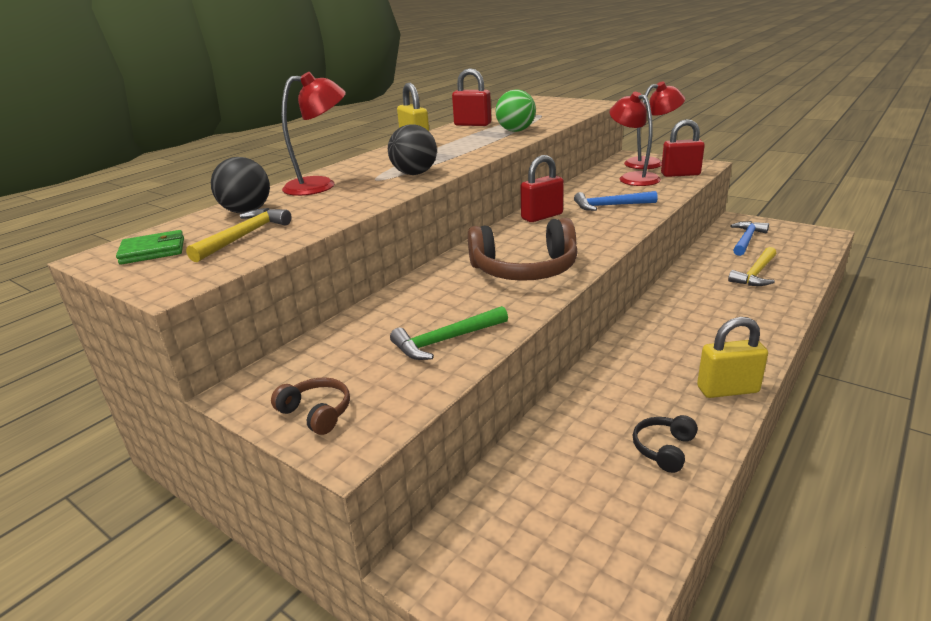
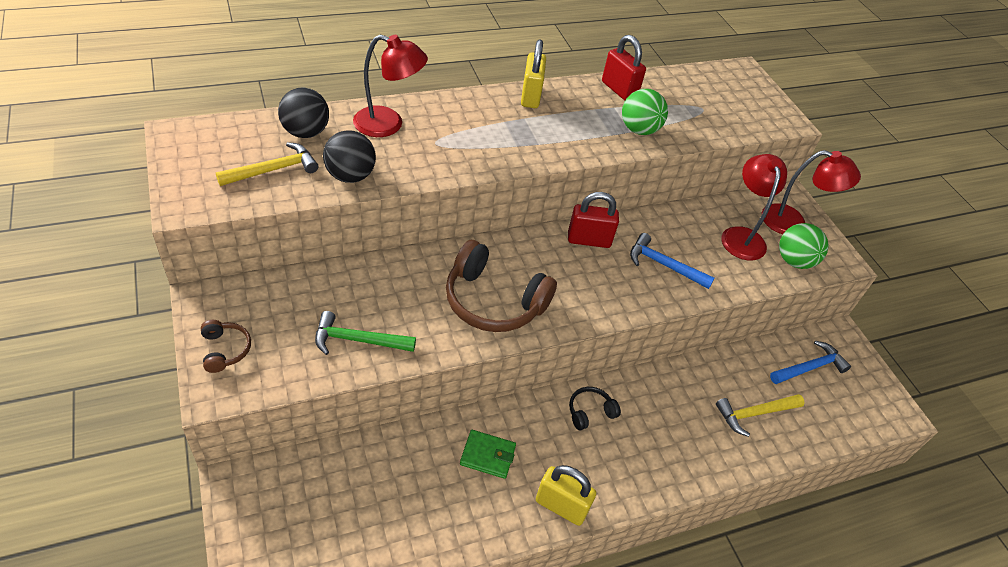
camera: 25 degrees right, 20 degrees up
green wallet [116,230,184,265] -> green wallet moved to [460,430,516,479]
black ball [388,125,437,175] -> black ball moved to [323,130,376,183]
black headphones [633,415,698,473] -> black headphones moved to [569,387,621,431]
red padlock [661,119,705,177] -> green ball [779,223,828,269]

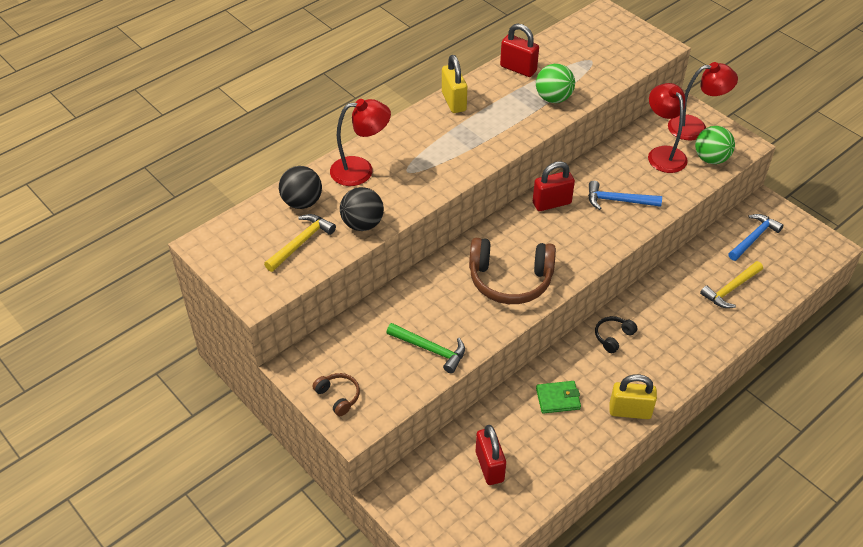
camera: 15 degrees left, 0 degrees up
green hammer [315,311,416,355] -> green hammer turned 135 degrees counterclockwise [386,323,465,374]
none -> red padlock [476,425,506,485]

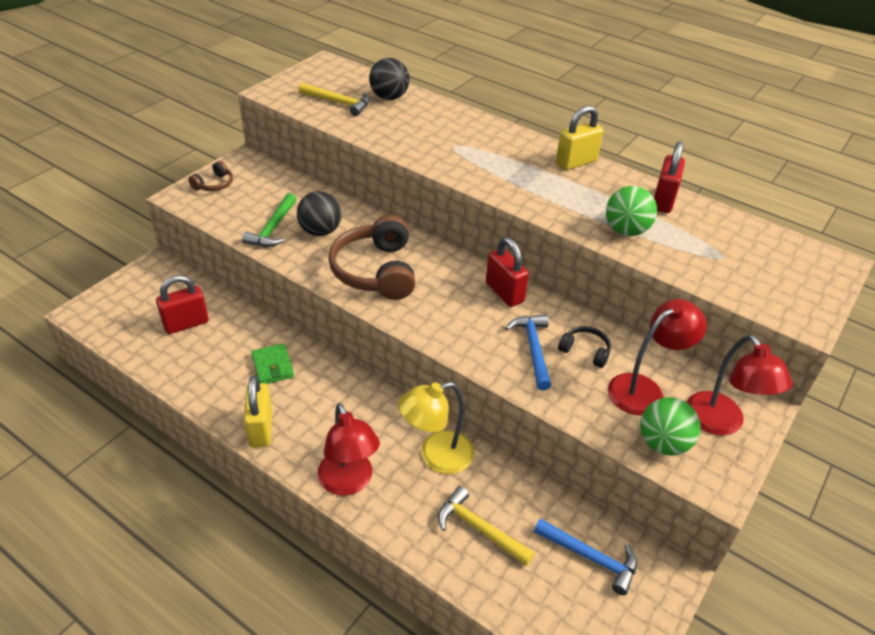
camera: 75 degrees right, 5 degrees down
red lamp [330,99,391,186] -> red lamp moved to [317,403,380,495]
black ball [340,187,384,231] -> black ball moved to [297,191,341,236]
black headphones [595,316,637,353] -> black headphones moved to [558,326,611,368]
none -> yellow lamp [398,382,474,474]

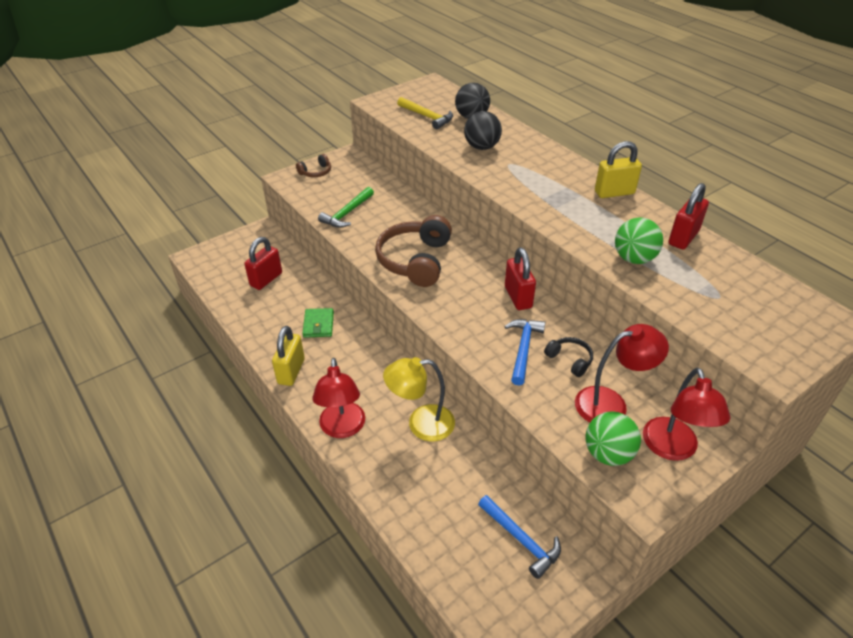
camera: 20 degrees right, 0 degrees up
red padlock [156,275,209,334] -> red padlock turned 45 degrees counterclockwise [244,237,282,290]
black ball [297,191,341,236] -> black ball moved to [464,111,502,150]
yellow hammer [438,486,535,566] -> none

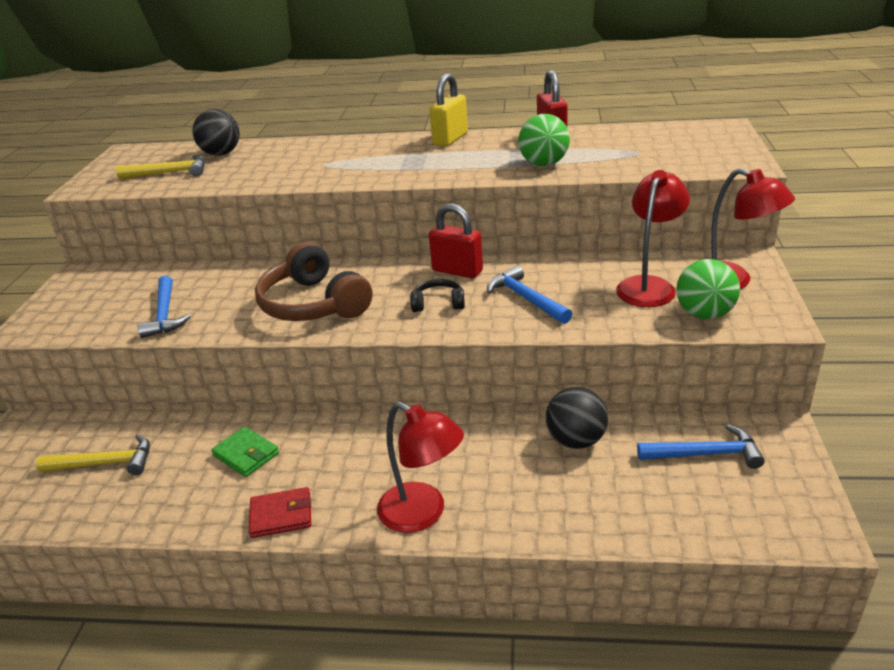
camera: 45 degrees left, 10 degrees down
red padlock [244,237,282,290] -> yellow hammer [36,434,150,475]
yellow padlock [272,326,305,386] -> red wallet [249,487,311,538]
brown headphones [296,154,331,177] -> none
green hammer [318,187,374,228] -> blue hammer [138,276,191,338]
yellow lamp [383,357,455,441] -> none
black ball [464,111,502,150] -> black ball moved to [546,387,608,449]
black headphones [544,337,593,377] -> black headphones moved to [410,279,465,312]

